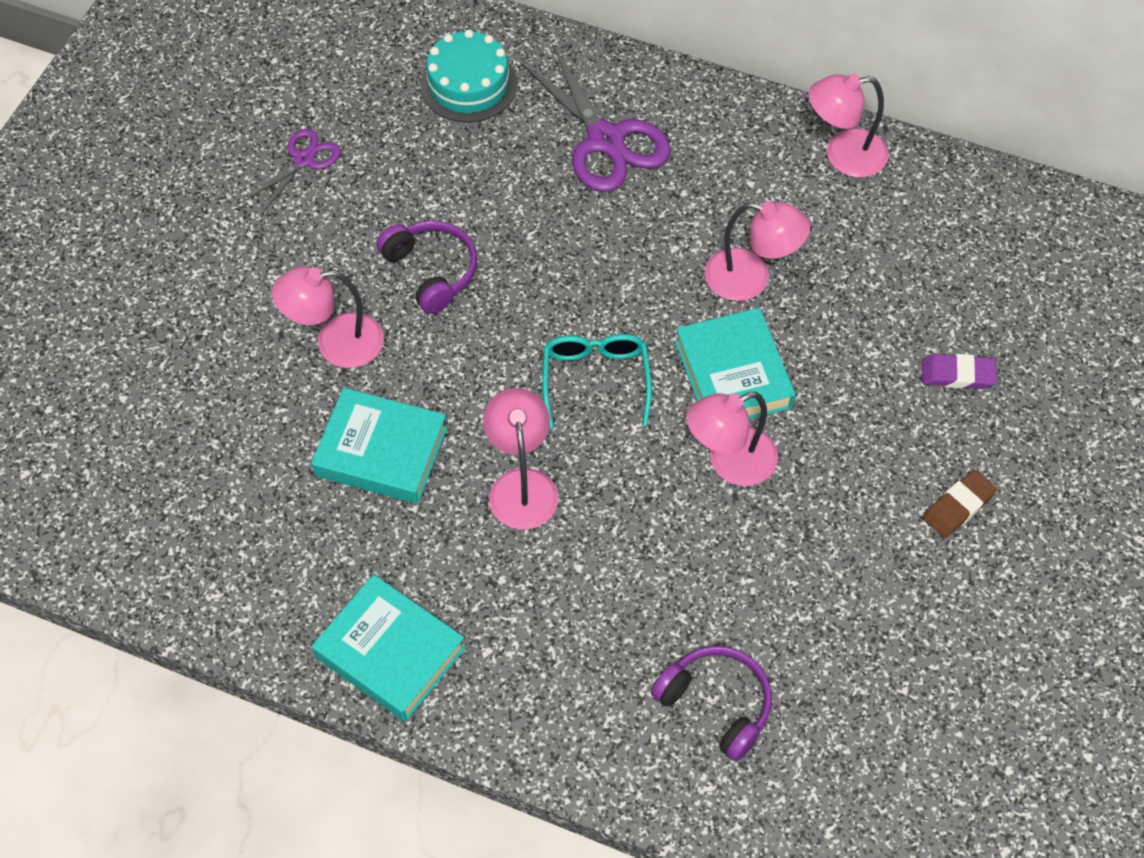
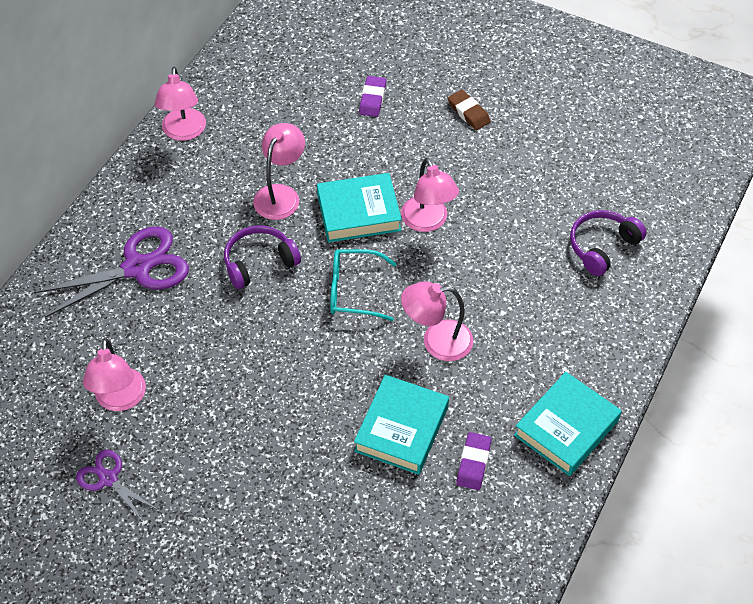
camera: 85 degrees left, 5 degrees down
pink lamp [272,266,384,368] -> pink lamp moved to [83,338,146,411]
purple headphones [377,220,477,314] -> purple headphones moved to [224,225,301,289]
turquoise cake [420,30,517,122] -> none
none -> purple eraser [456,432,492,490]

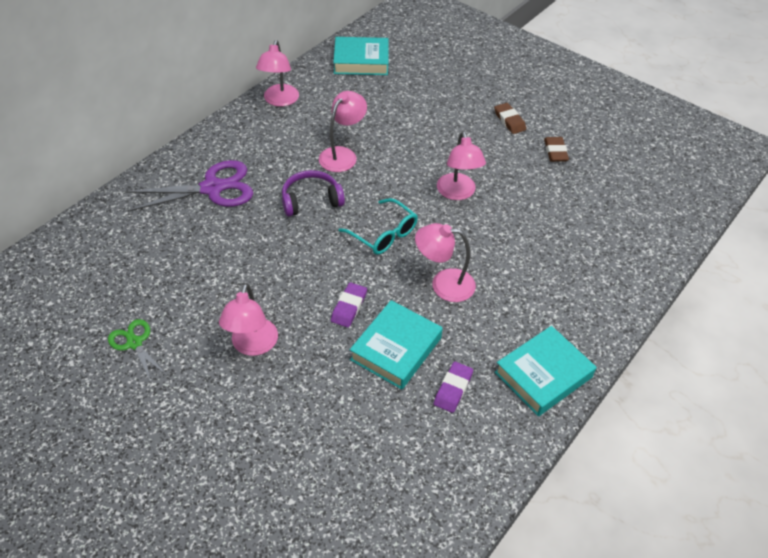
camera: 10 degrees right, 5 degrees down
purple scissors [76,450,158,522] -> green scissors [108,319,166,382]
pink lamp [83,338,146,411] -> pink lamp moved to [219,283,278,356]
turquoise book [317,173,402,242] -> turquoise book moved to [333,37,389,75]
turquoise glasses [330,249,397,321] -> turquoise glasses turned 150 degrees counterclockwise [338,198,418,255]
purple eraser [359,76,386,117] -> purple eraser moved to [331,282,367,328]
purple headphones [570,210,647,276] -> none
none -> brown eraser [544,137,569,162]

